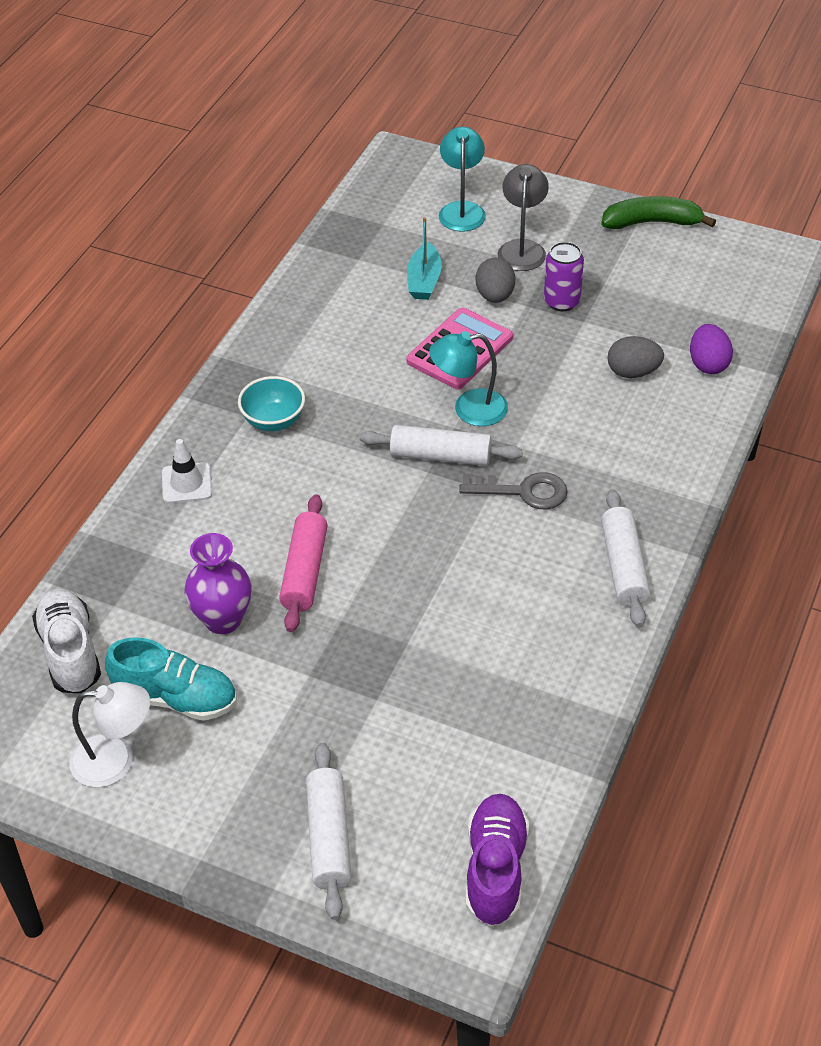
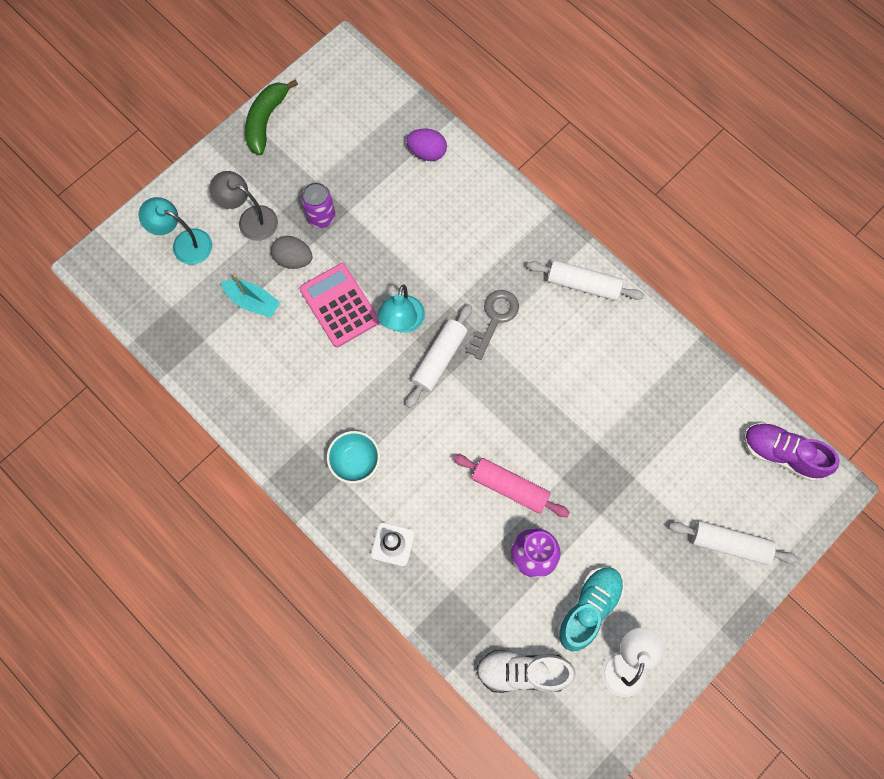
camera: 70 degrees left, 25 degrees up
grey egg [607,336,664,378] -> none

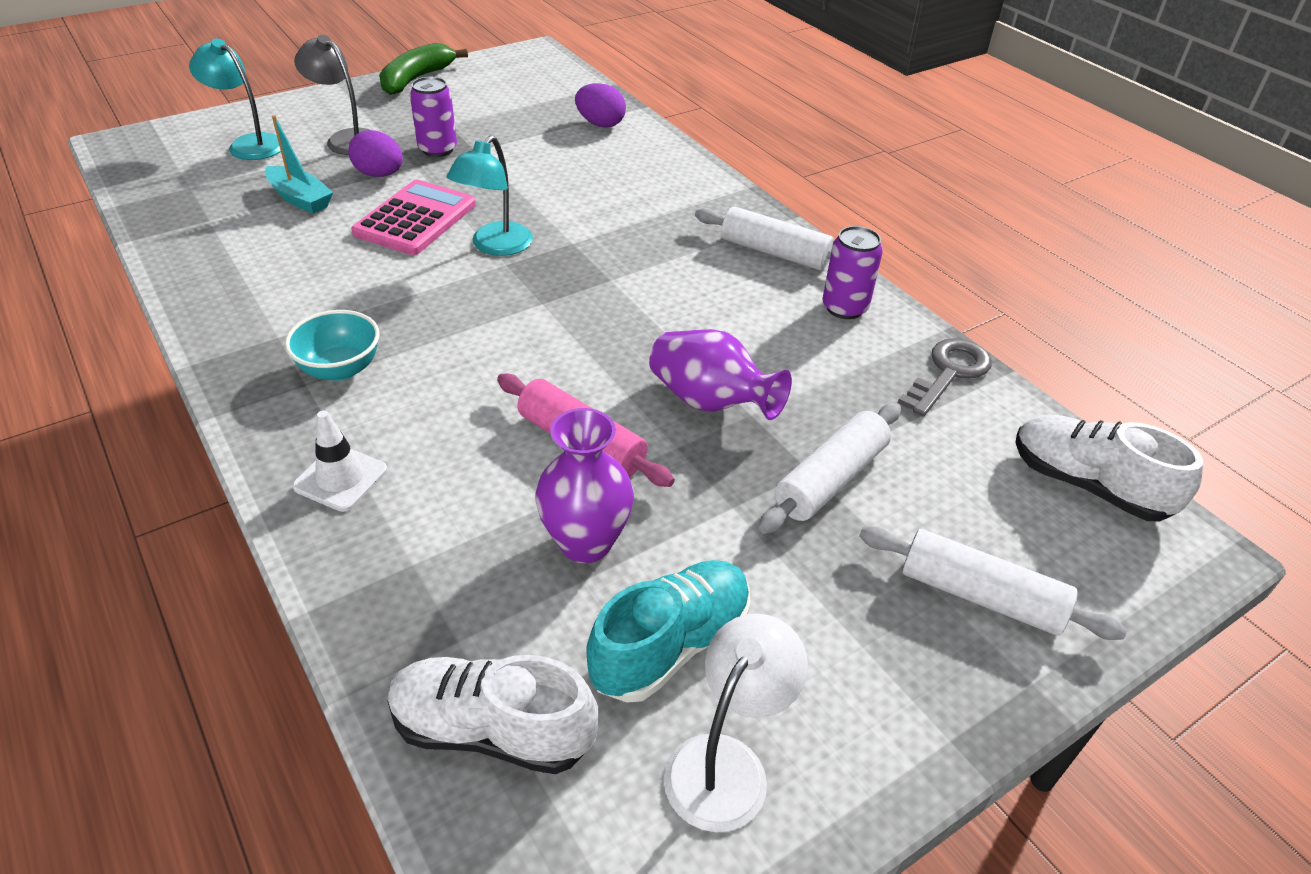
camera: 10 degrees right, 30 degrees down
grey egg [271,236,313,269] -> purple egg [348,130,403,177]
pink calculator [300,263,380,347] -> pink calculator turned 45 degrees clockwise [351,180,476,255]
white rolling pin [406,304,472,408] -> white rolling pin moved to [758,403,901,534]
grey key [466,290,519,360] -> grey key moved to [898,338,992,417]
purple shoe [744,422,840,481] -> white shoe [1015,414,1203,522]
none -> purple vase [649,329,792,420]
none -> purple can [822,226,883,319]

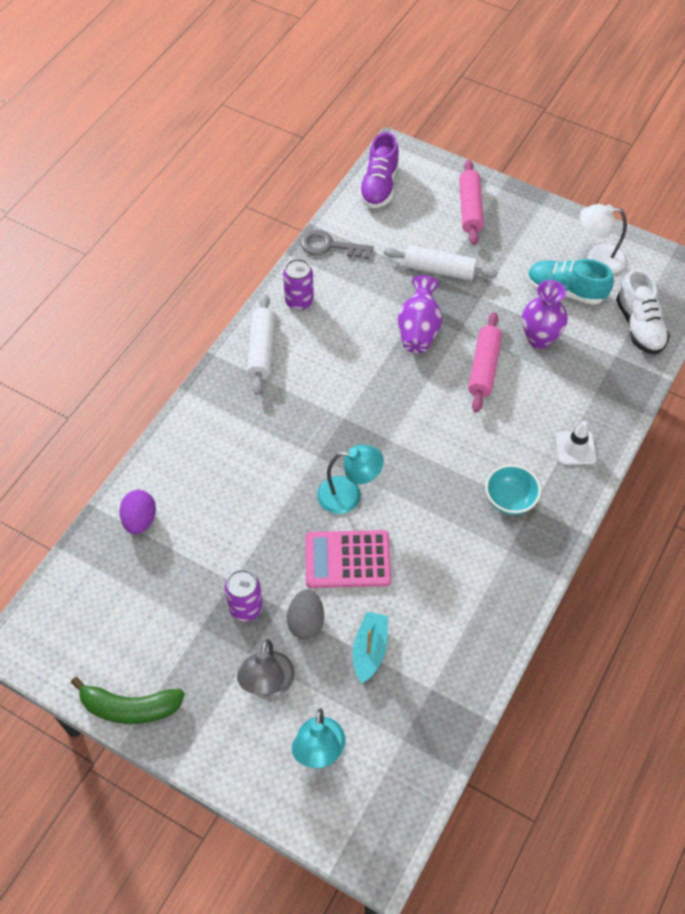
camera: 115 degrees left, 15 degrees up
purple egg [348,130,403,177] -> grey egg [287,589,324,639]
white rolling pin [859,526,1127,640] -> pink rolling pin [459,160,484,245]
white shoe [1015,414,1203,522] -> purple shoe [359,132,399,208]

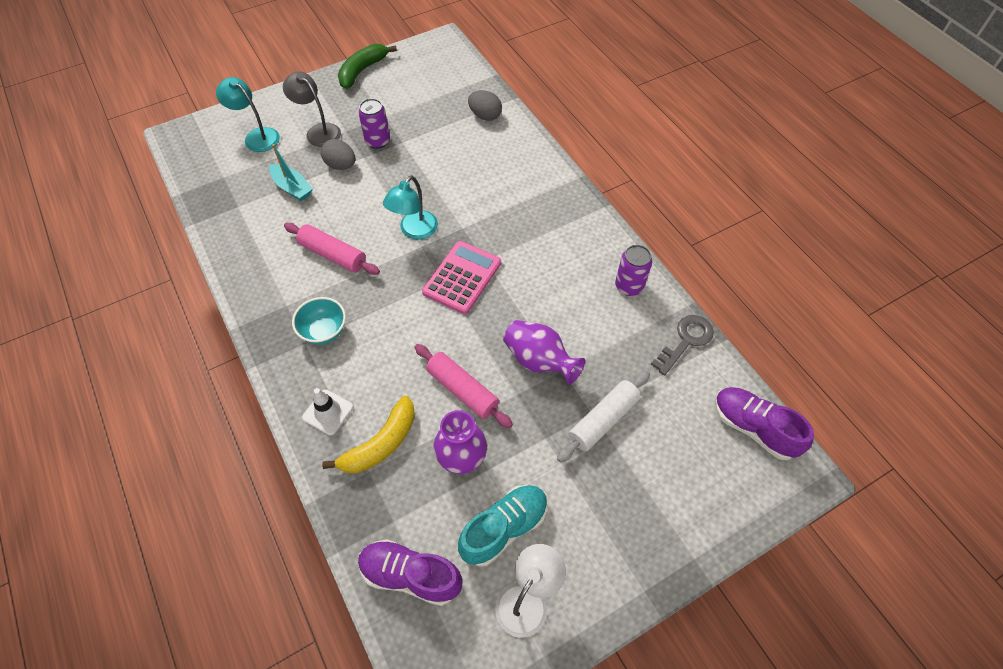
camera: 120 degrees right, 0 degrees up
purple egg [119,490,156,534] -> grey egg [468,90,502,121]
white rolling pin [247,294,275,395] -> none
pink calculator [305,530,391,588] -> pink calculator moved to [422,241,501,314]
pink rolling pin [459,160,484,245] -> pink rolling pin moved to [284,223,380,275]
white shoe [616,269,670,354] -> purple shoe [358,539,463,606]
none -> yellow banana [322,396,415,473]

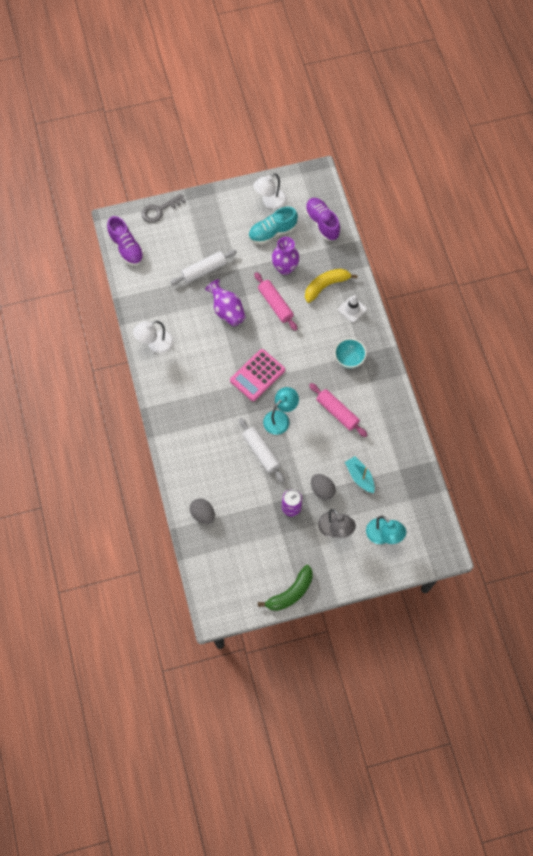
camera: 165 degrees left, 10 degrees up
purple shoe [358,539,463,606] -> purple shoe turned 150 degrees counterclockwise [305,198,340,241]
purple can [615,245,652,296] -> white lamp [133,320,174,353]
grey key [651,315,714,375] -> grey key moved to [142,194,186,223]
none -> white rolling pin [239,418,285,482]

